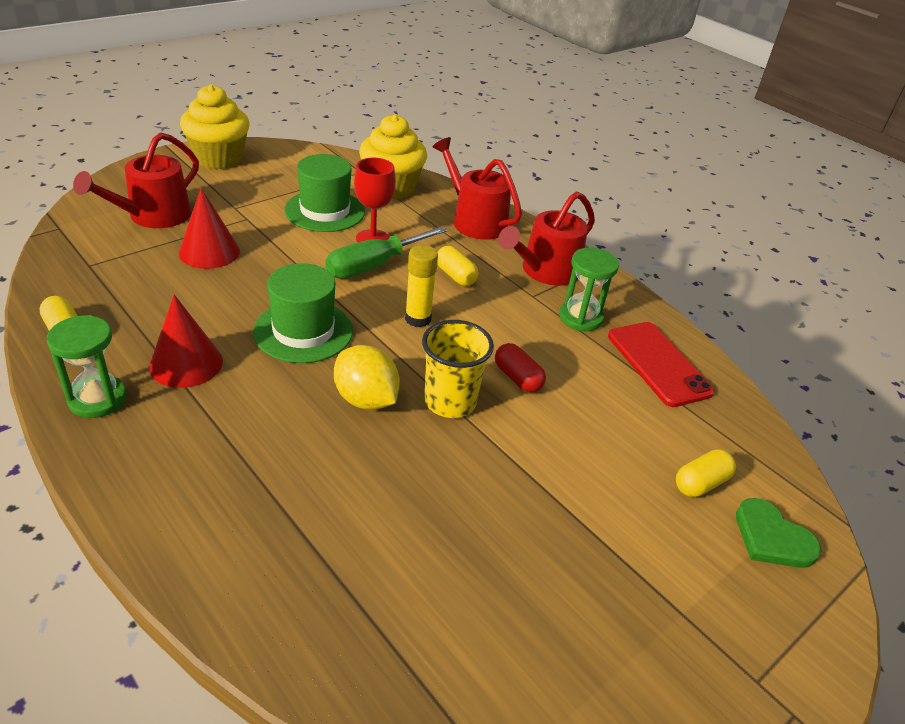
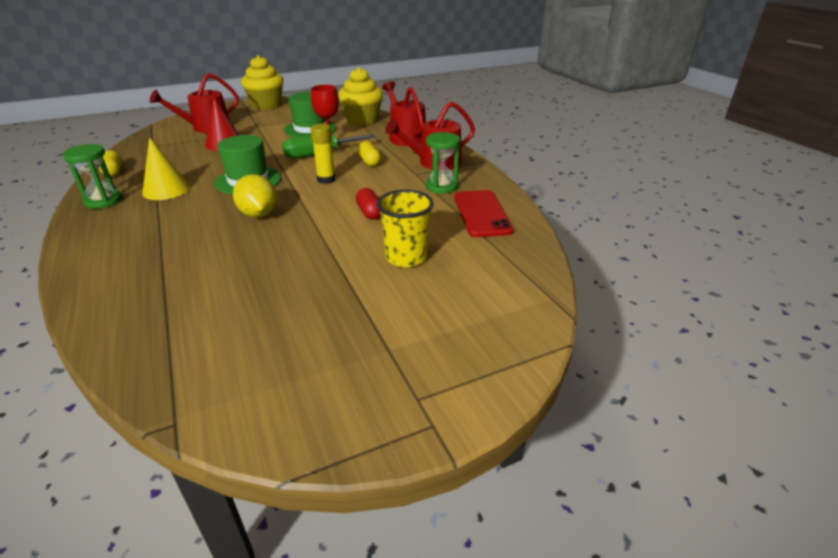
camera: 20 degrees right, 5 degrees down
red cone [149,295,223,388] -> yellow cone [142,137,190,200]
yellow cup [422,320,494,418] -> yellow cup moved to [377,190,434,267]
yellow capsule [676,449,736,497] -> none
green heart [736,498,821,568] -> none

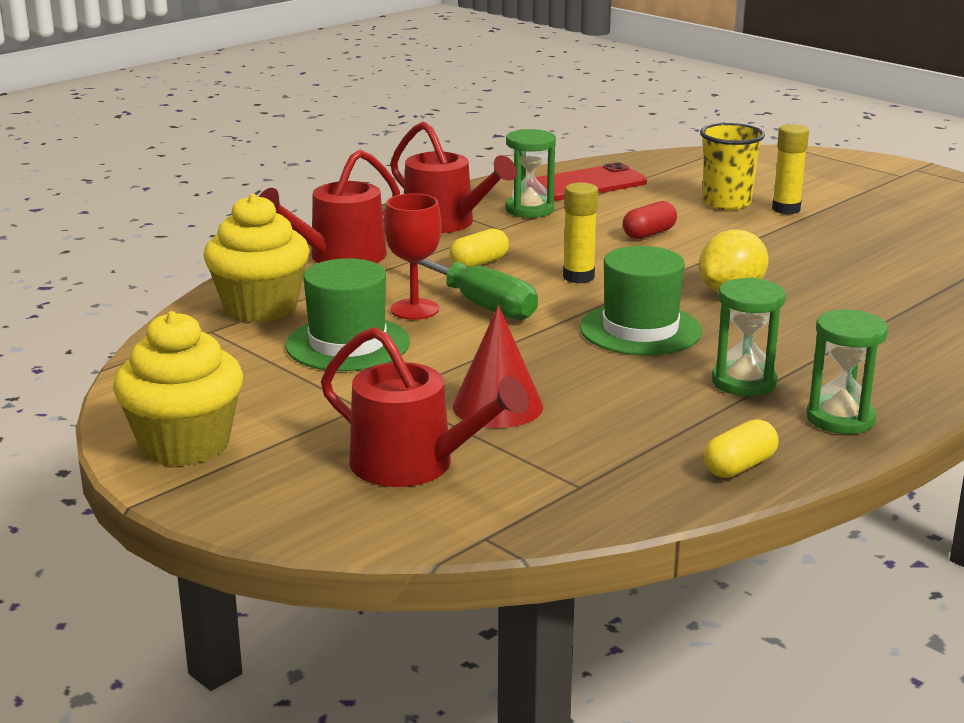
camera: 110 degrees left, 10 degrees down
yellow cone [142,137,190,200] -> green hourglass [712,278,786,396]
none -> yellow glue stick [772,124,809,214]

